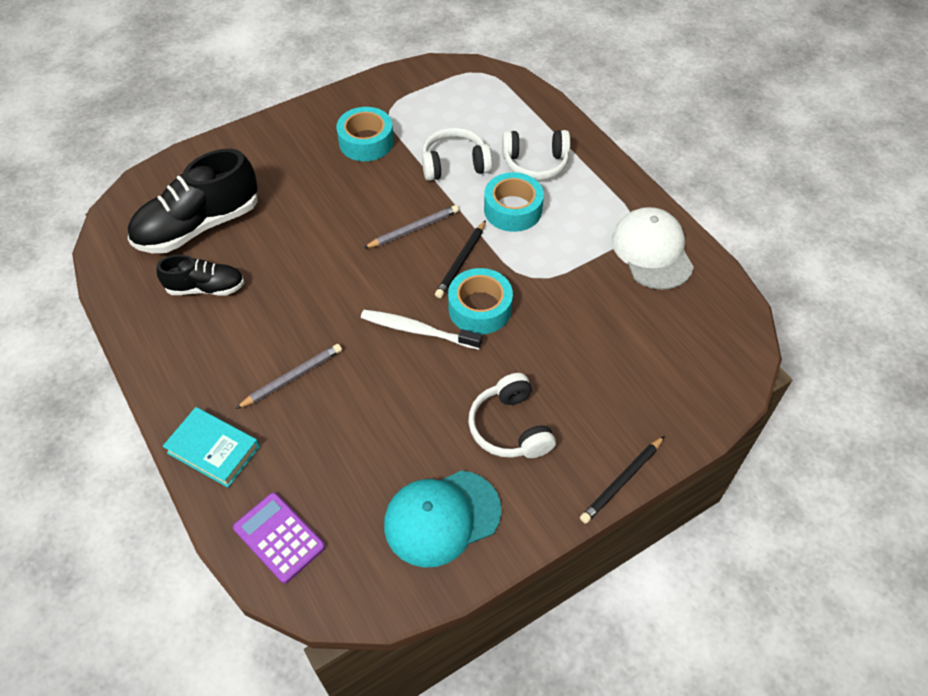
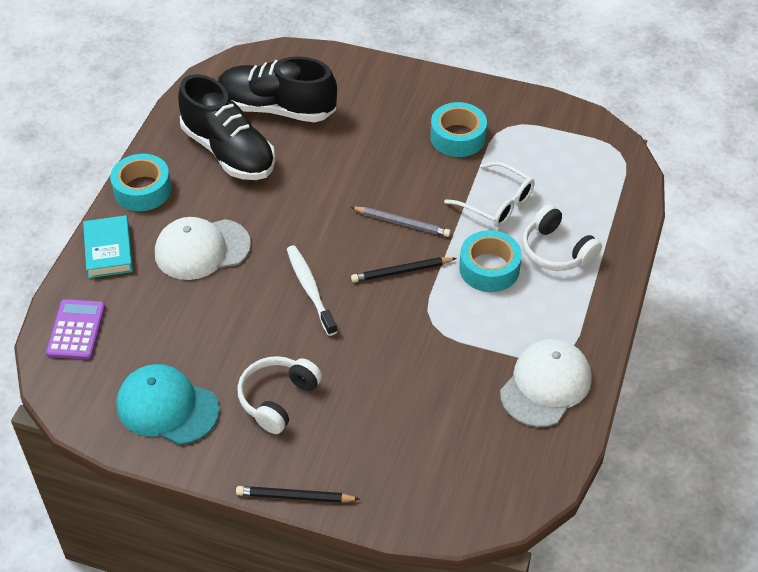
camera: 50 degrees right, 5 degrees down
black shoe [156,255,244,296] -> black shoe [178,74,275,180], size x1.77
grey pencil [236,344,342,409] -> white cap [155,217,251,280]
white headphones [422,128,492,181] -> white glasses [444,161,534,227]
turquoise tape [448,268,513,334] -> turquoise tape moved to [110,154,172,211]

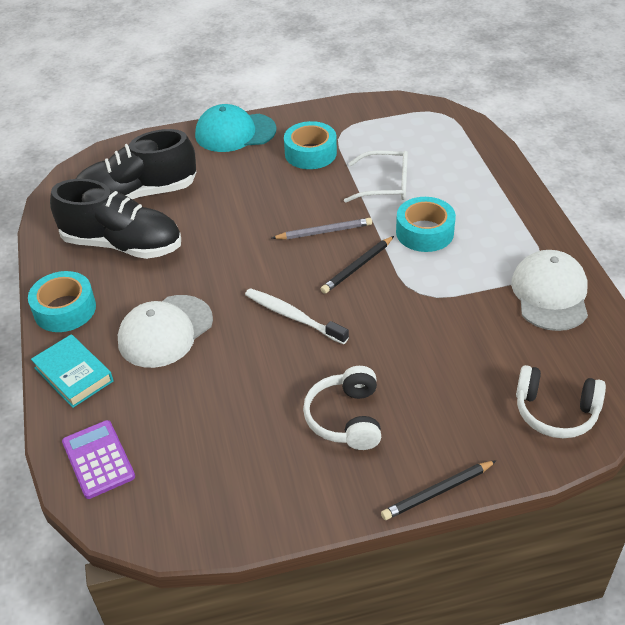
camera: 30 degrees left, 5 degrees down
turquoise cap [116,364,219,445] -> turquoise cap moved to [195,104,276,152]
white headphones [522,204,602,271] -> white headphones moved to [516,365,606,438]

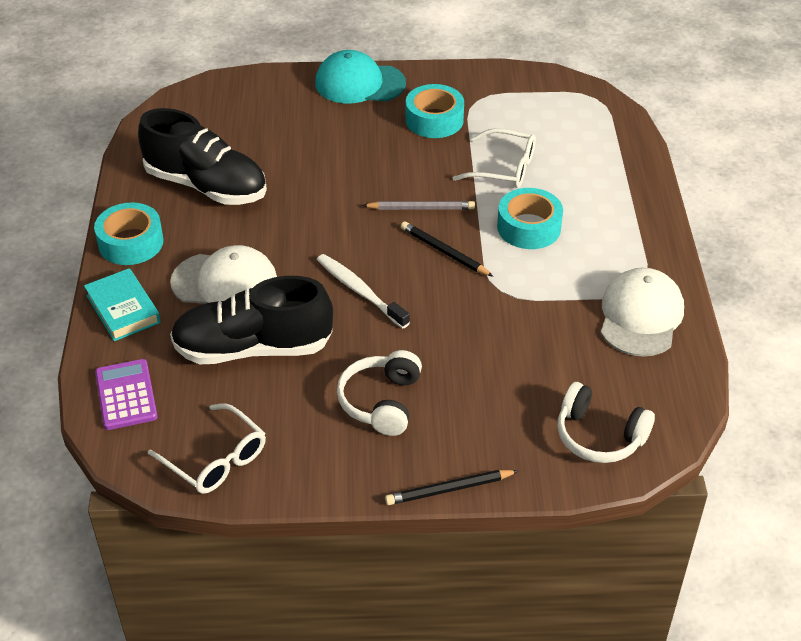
camera: 10 degrees right, 0 degrees up
black shoe [76,129,196,199] -> black shoe moved to [170,276,333,364]
white cap [118,295,213,368] -> white cap turned 135 degrees counterclockwise [170,245,277,304]
black pencil [321,236,394,294] -> black pencil turned 75 degrees clockwise [401,221,493,277]
none -> white glasses [148,403,266,494]

